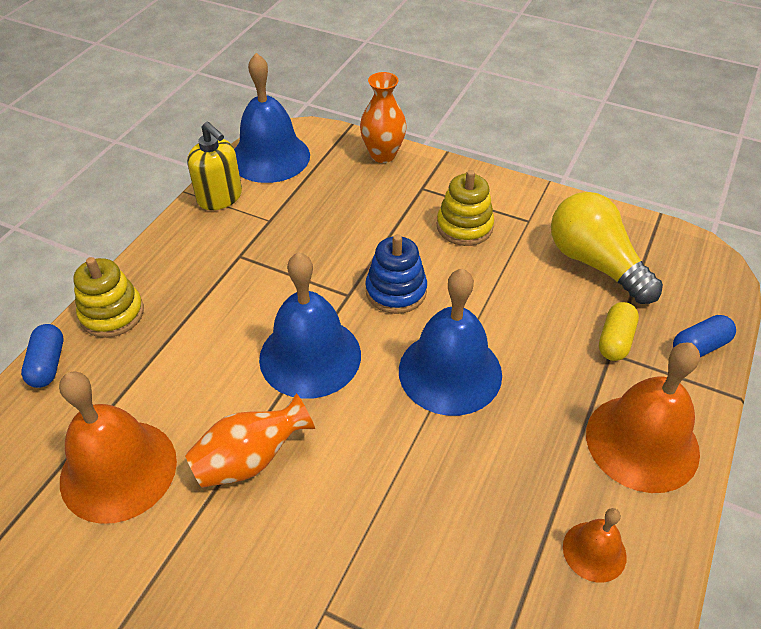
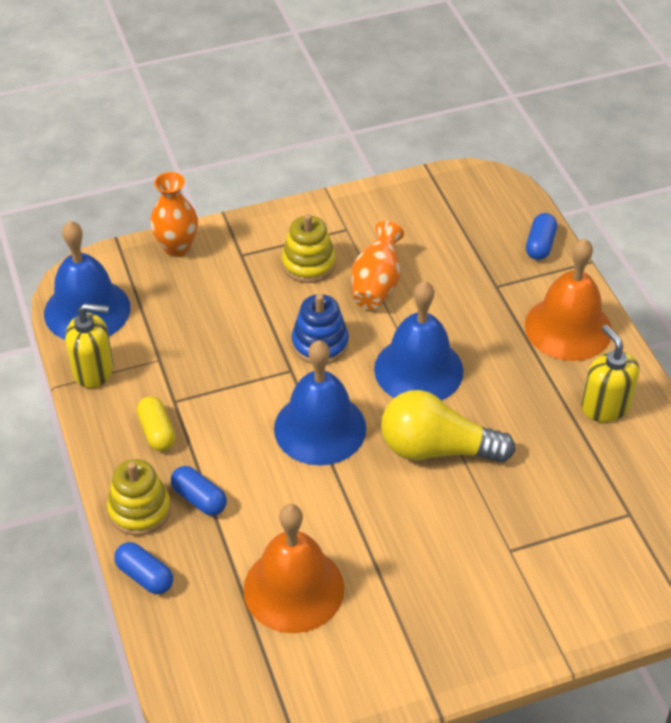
camera: 45 degrees left, 0 degrees up
orange vase [185,393,315,488] -> orange vase moved to [352,221,404,309]
yellow light bulb [551,192,663,304] -> yellow light bulb moved to [381,390,515,463]
orange bell [563,508,627,583] -> yellow soap dispenser [582,325,639,422]
yellow capsule [599,302,639,361] -> yellow capsule moved to [137,396,176,451]
none -> blue capsule [171,466,227,516]

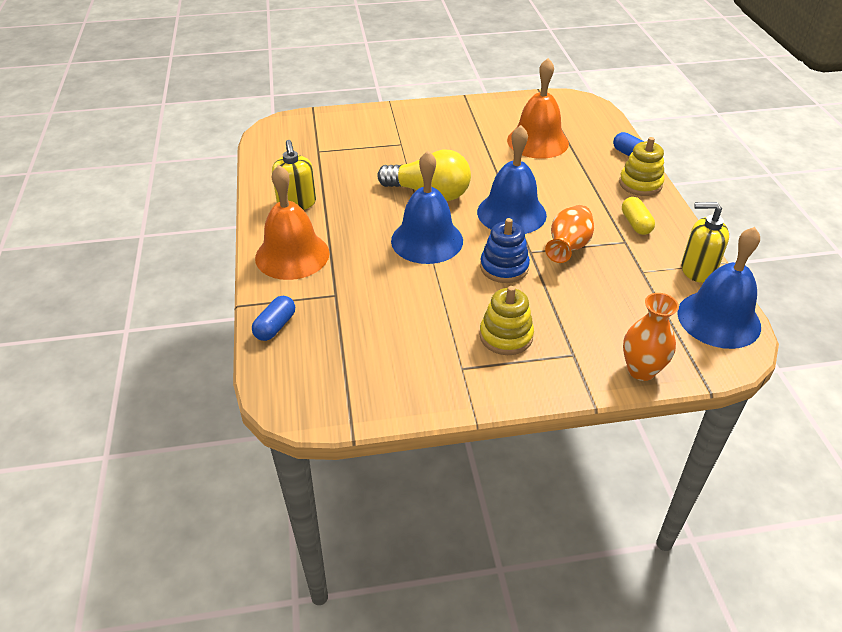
camera: 170 degrees left, 5 degrees down
blue capsule [171,466,227,516] -> none
orange vase [352,221,404,309] -> orange vase moved to [545,205,594,263]

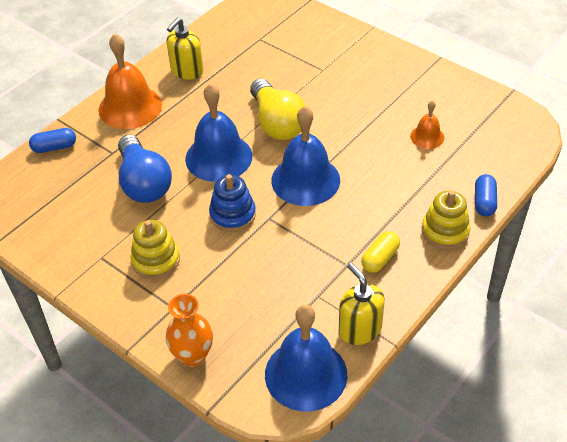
camera: 50 degrees right, 5 degrees up
orange bell [507,58,569,159] -> orange bell [410,100,444,149], size x0.51
orange vase [545,205,594,263] -> none
none -> blue light bulb [118,135,172,203]

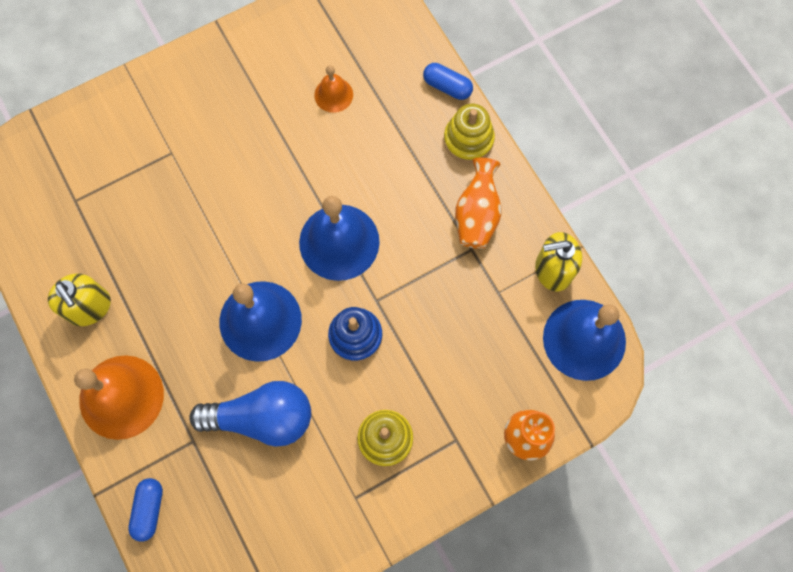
camera: 70 degrees left, 25 degrees up
yellow light bulb [250,79,306,140] -> none
yellow capsule [361,231,400,273] -> orange vase [455,158,502,249]

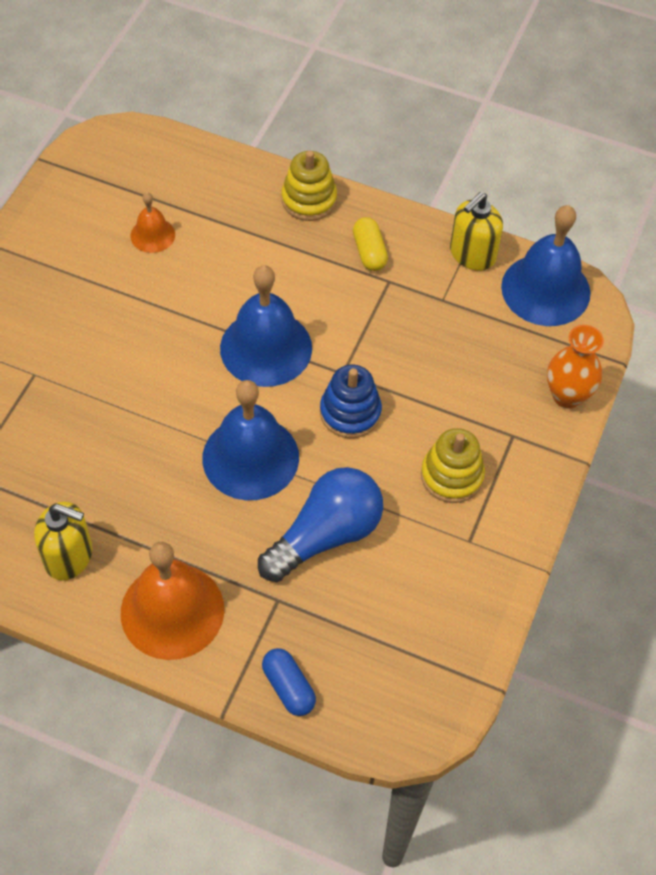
camera: 40 degrees left, 15 degrees down
blue capsule [423,63,473,100] -> none
orange vase [455,158,502,249] -> yellow capsule [353,217,388,271]

